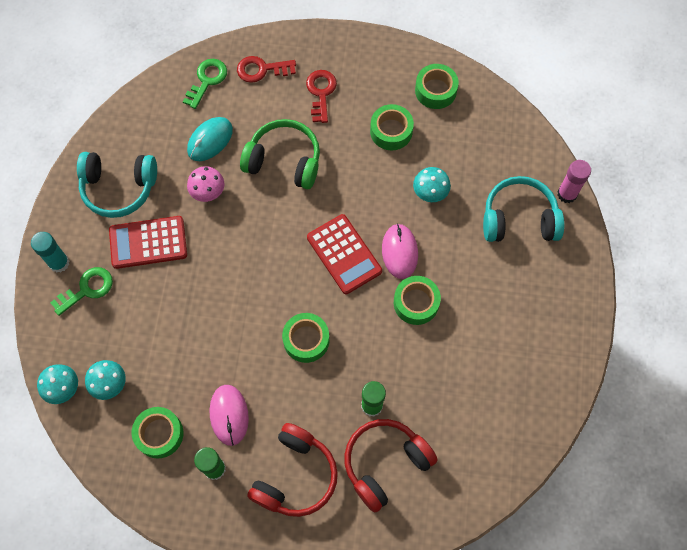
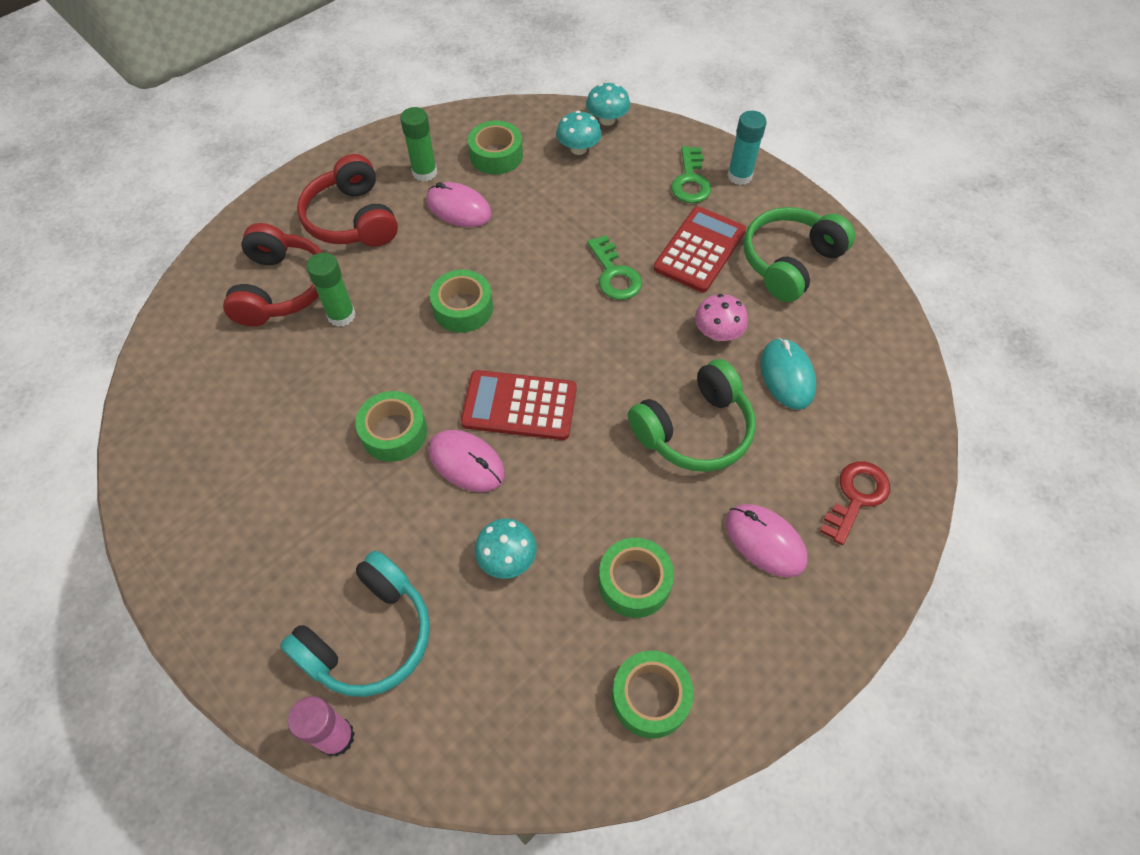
camera: 130 degrees right, 10 degrees down
turquoise headphones [77,152,157,218] -> green headphones [744,207,855,302]
green key [183,59,227,109] -> green key moved to [587,235,642,300]
red key [306,70,337,123] -> pink mouse [725,504,808,577]

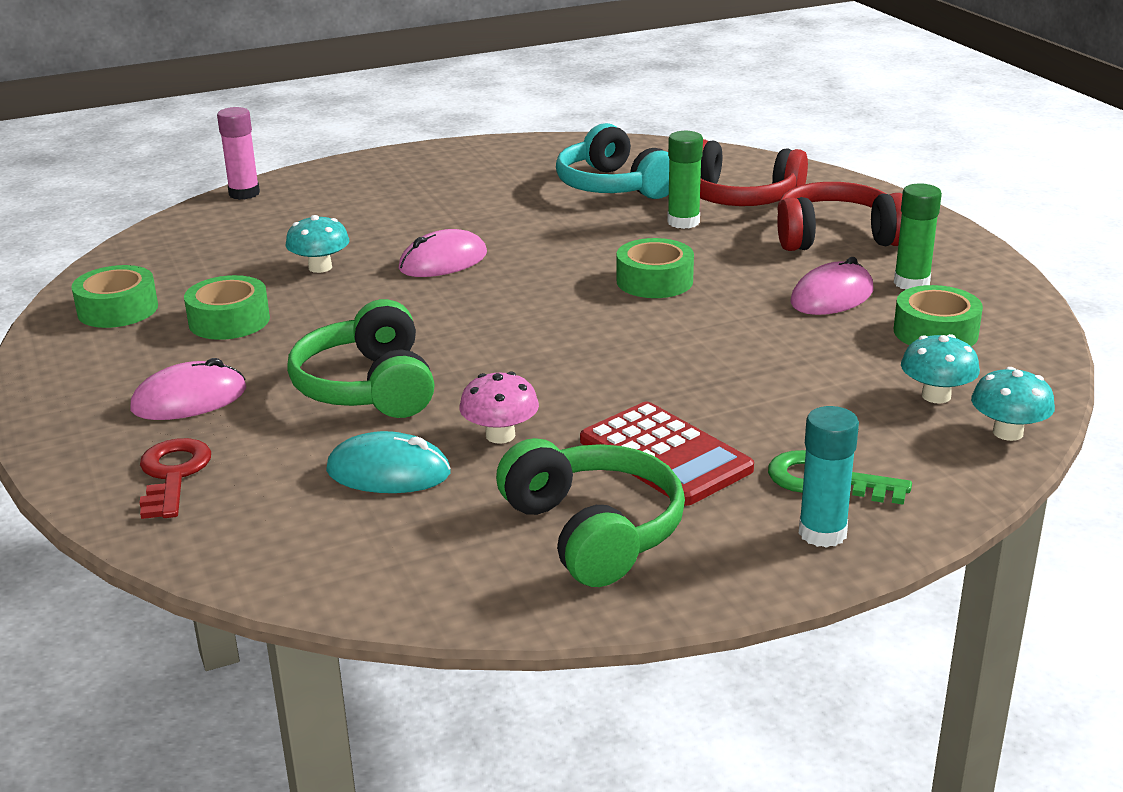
camera: 110 degrees right, 30 degrees down
turquoise headphones [280,550,430,697] -> turquoise headphones moved to [556,123,669,199]
green tape [355,391,427,462] -> none
red calculator [461,370,576,440] -> none
green key [587,235,642,300] -> none
red key [820,462,890,545] -> red key turned 150 degrees counterclockwise [140,438,211,519]

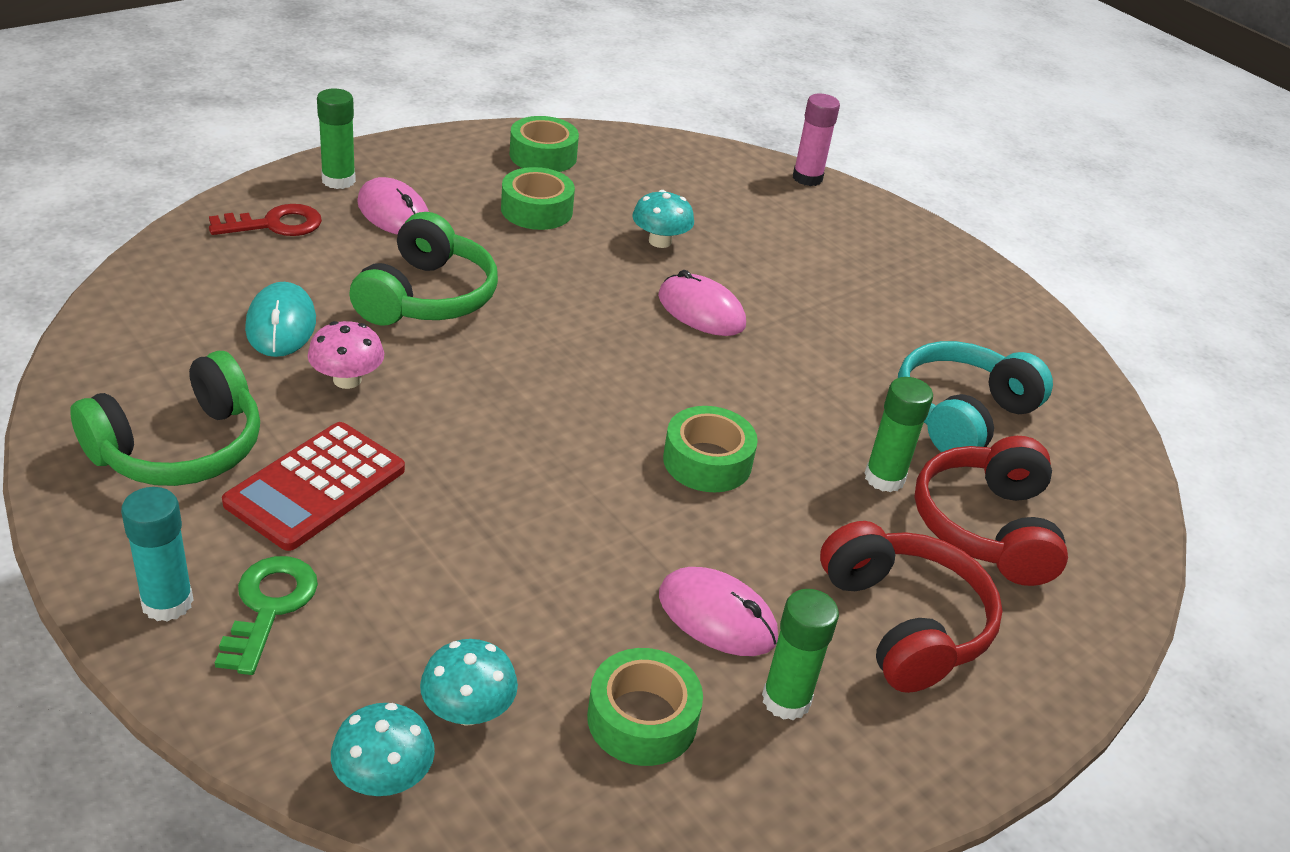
camera: 70 degrees right, 10 degrees up
green headphones [287,299,435,418] -> green headphones turned 135 degrees clockwise [349,212,498,326]
none -> green glue stick [317,88,356,189]

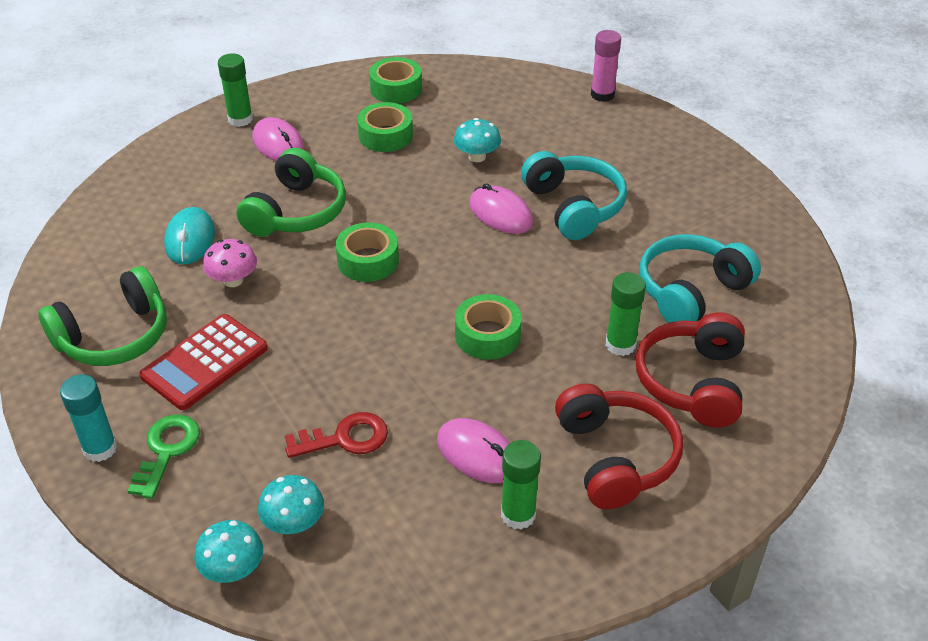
camera: 10 degrees right, 5 degrees up
red key [209,204,322,236] -> red key moved to [285,412,388,458]
green tape [587,648,703,766] -> green tape moved to [336,222,399,282]
none -> turquoise headphones [521,151,627,240]

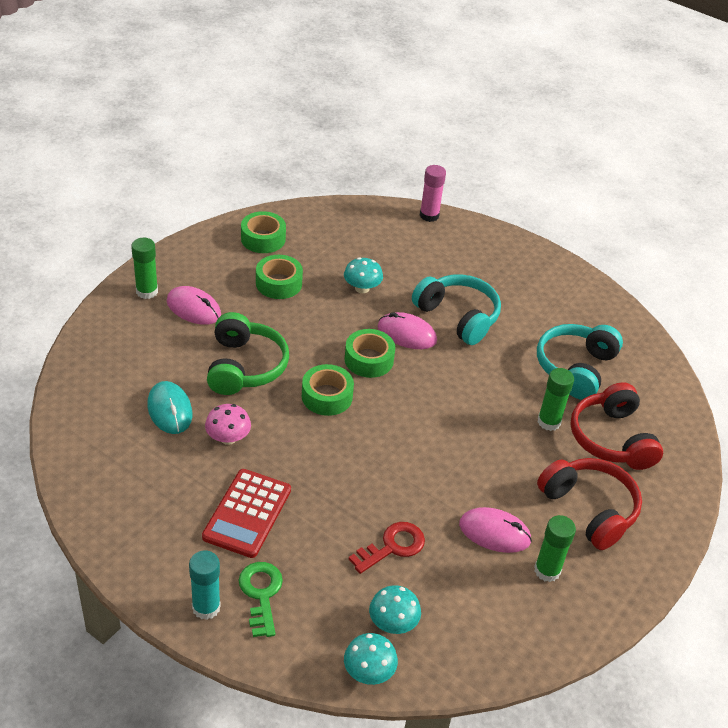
camera: 25 degrees left, 0 degrees up
green headphones [38,266,167,366] -> none
green tape [455,294,522,360] -> green tape moved to [345,329,395,378]

